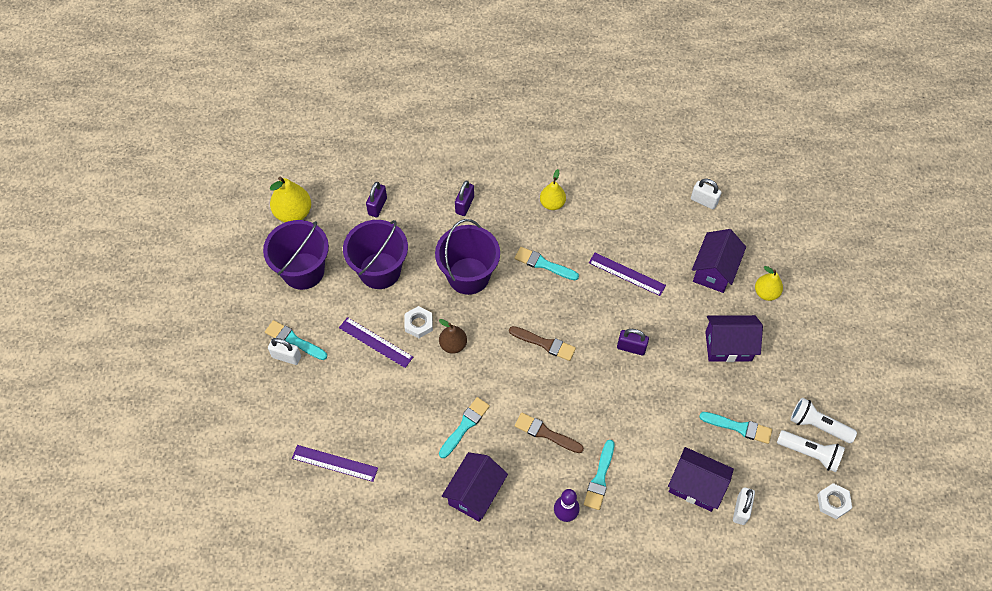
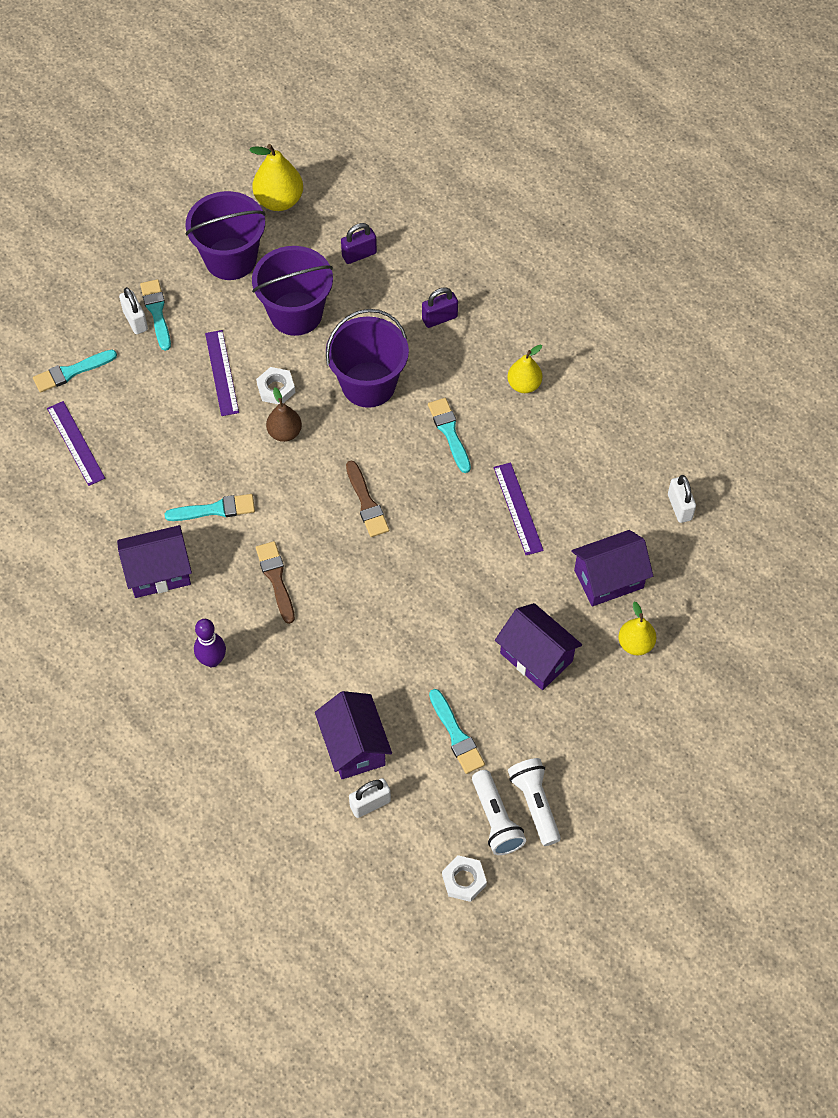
camera: 45 degrees right, 0 degrees up
turquoise brush [584,440,614,510] -> turquoise brush moved to [33,350,117,393]
purple padlock [617,329,649,355] -> none

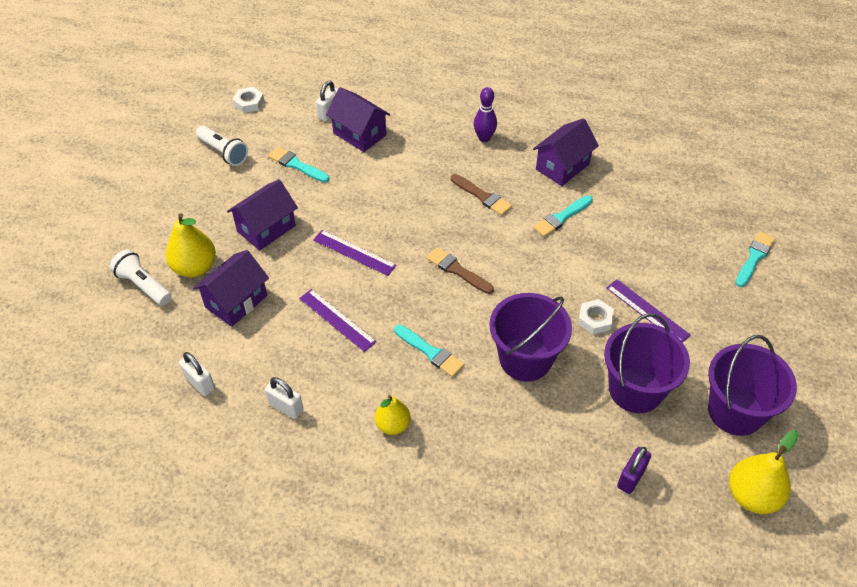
camera: 150 degrees right, 10 degrees down
purple ruler [47,401,105,486] -> purple ruler moved to [313,230,396,276]
white padlock [119,287,148,334] -> white padlock moved to [265,377,303,419]
turquoise brush [140,279,171,351] -> none
brown pear [266,387,302,442] -> none
purple padlock [422,287,458,328] -> none
white flashlight [472,770,526,855] -> white flashlight moved to [110,249,171,306]
purple house [495,603,582,690] -> purple house turned 60 degrees counterclockwise [227,179,298,251]
yellow pear [618,602,656,655] -> yellow pear [166,213,216,277], size x1.54

